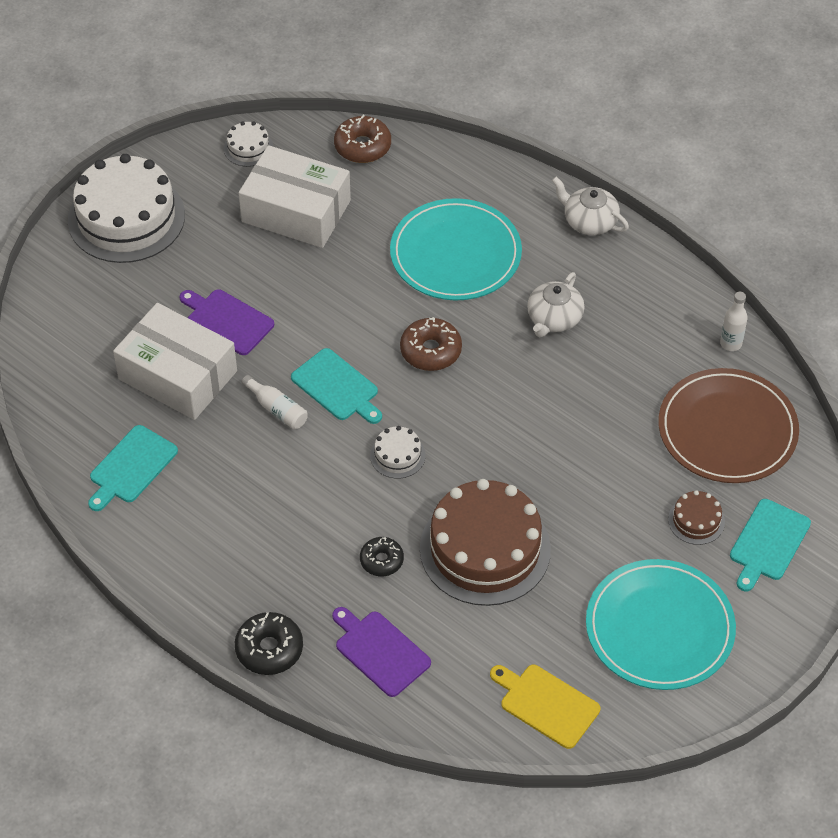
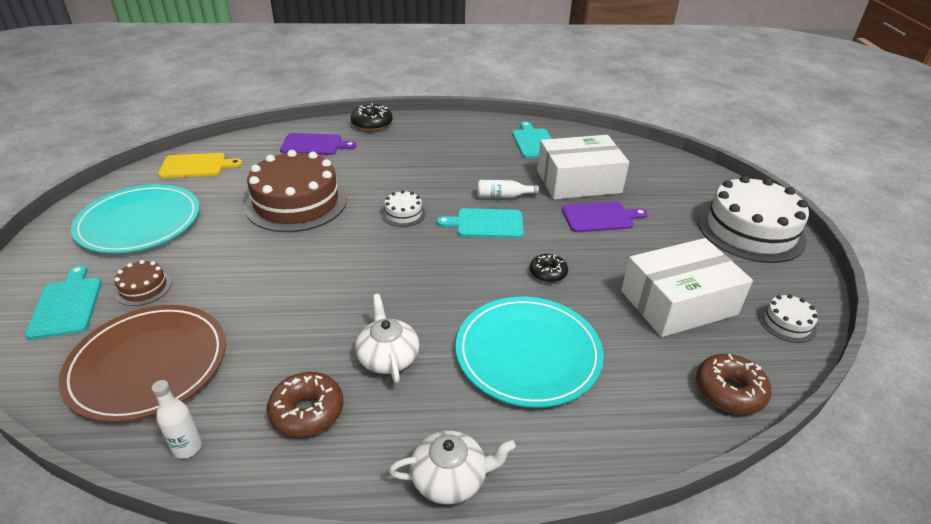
camera: 135 degrees right, 15 degrees down
black donut [360,537,404,576] -> black donut moved to [530,254,568,283]
brown donut [400,317,462,371] -> brown donut moved to [267,372,343,437]

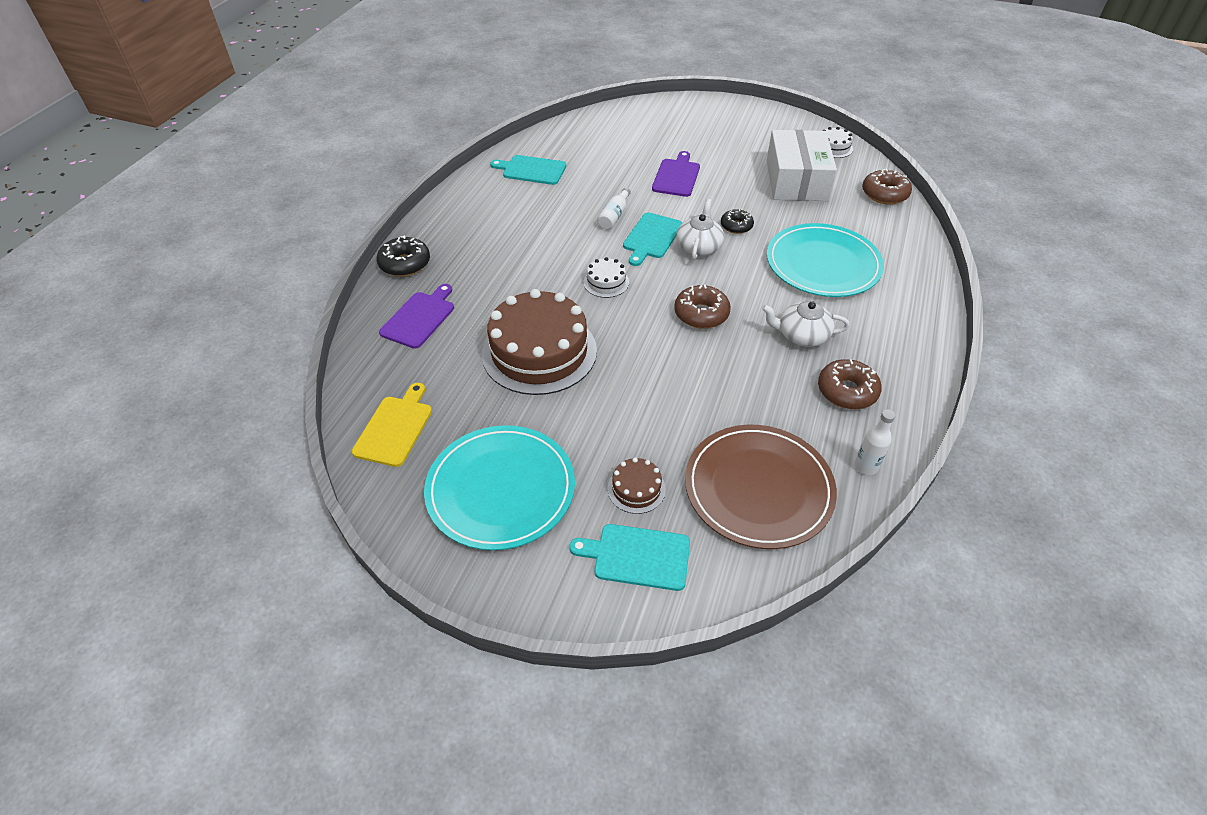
camera: 65 degrees left, 10 degrees up
white teapot [389,431,516,505] -> white teapot moved to [676,199,724,260]
white box [537,135,629,200] -> none
white cake [698,176,809,263] -> none
none -> brown donut [674,285,731,329]

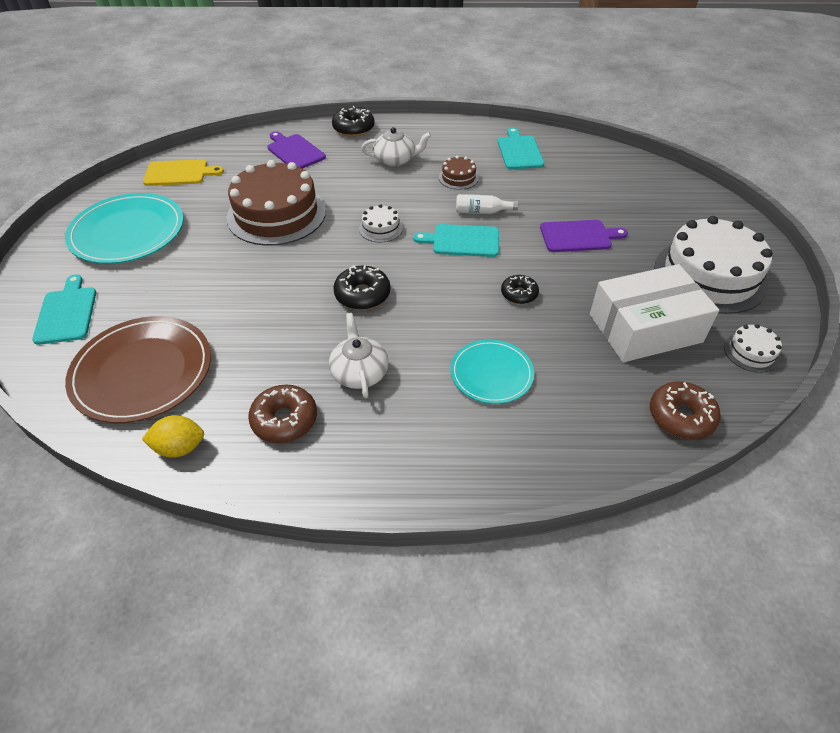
camera: 70 degrees right, 0 degrees up
purple cutting board [379,284,454,349] -> purple cutting board turned 135 degrees counterclockwise [267,131,326,169]
brown cake [607,458,666,514] -> brown cake moved to [439,156,479,190]
brown donut [674,285,731,329] -> black donut [333,265,390,310]
white teapot [676,199,724,260] -> white teapot moved to [361,127,431,167]
turquoise plate [767,223,884,297] -> turquoise plate [451,340,534,404], size x0.60
white bottle [855,409,895,475] -> yellow lemon [142,415,204,457]
none -> white cake [654,216,773,314]

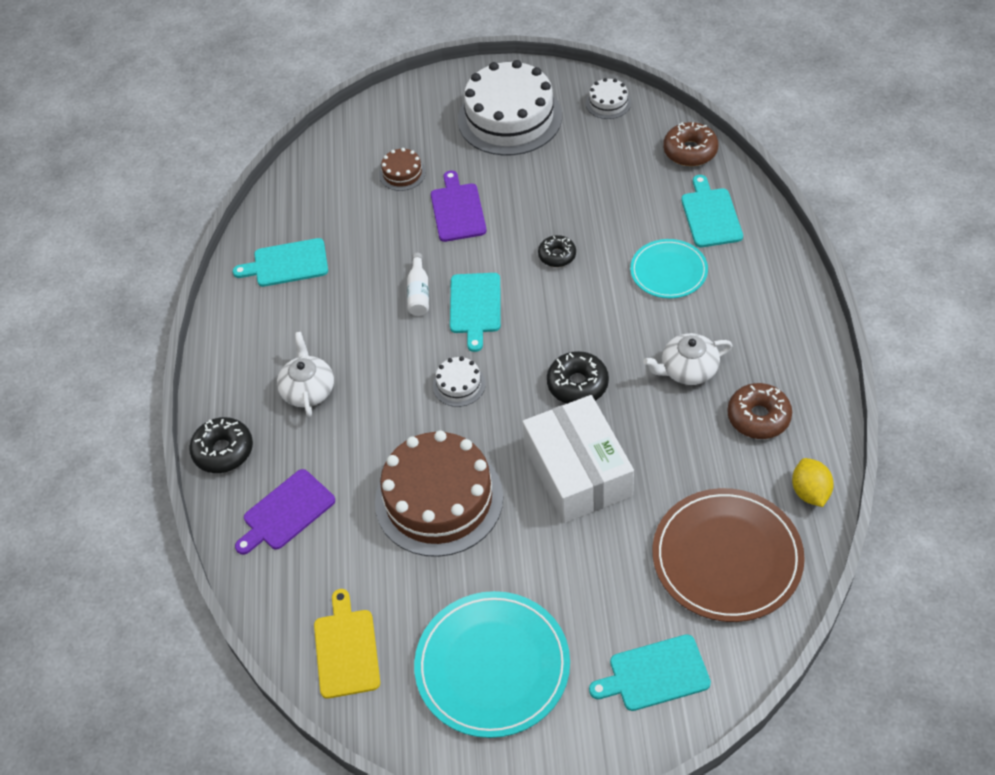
camera: 90 degrees left, 5 degrees up
brown cake [439,156,479,190] -> brown cake moved to [379,148,426,191]
white box [590,264,719,362] -> white box moved to [522,395,634,523]
none -> turquoise cutting board [681,175,743,247]

